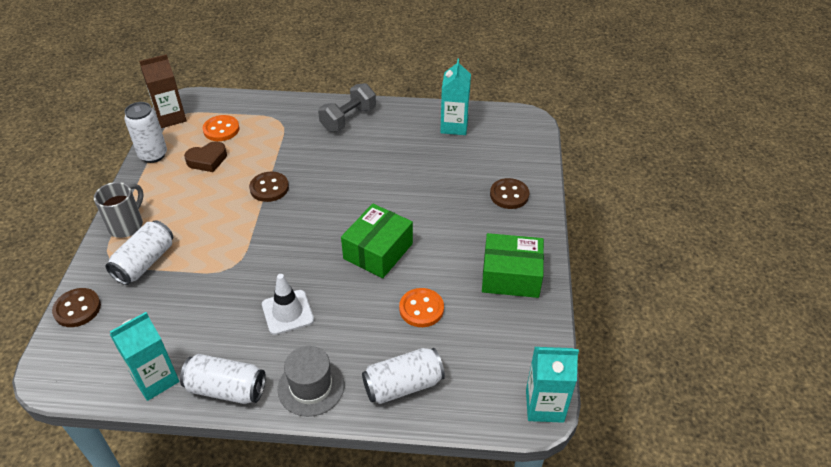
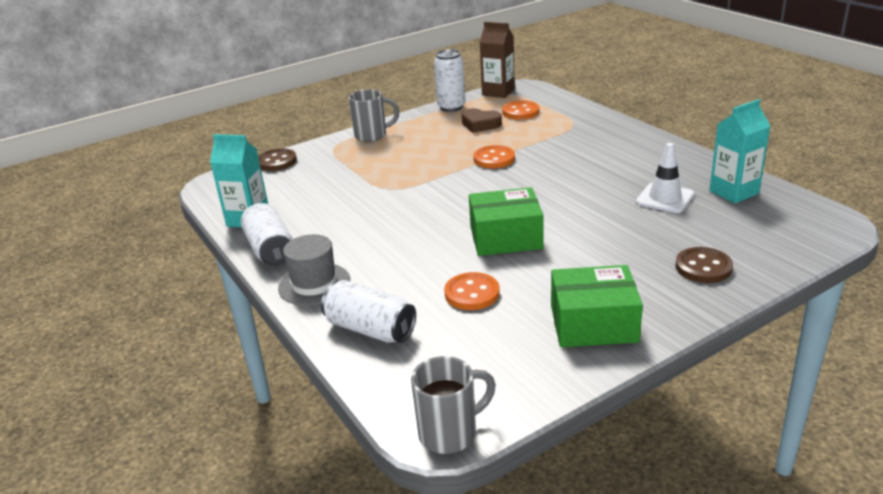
camera: 55 degrees right, 15 degrees down
white can [105,220,173,285] -> none
brown button [249,171,289,202] -> orange button [473,145,515,169]
white traffic cone [262,274,314,335] -> white traffic cone moved to [636,143,694,213]
grey dumbbell [318,83,376,132] -> none
green box [482,233,544,298] -> green box turned 60 degrees counterclockwise [551,265,643,347]
turquoise carton [526,347,579,423] -> grey mug [411,356,496,454]

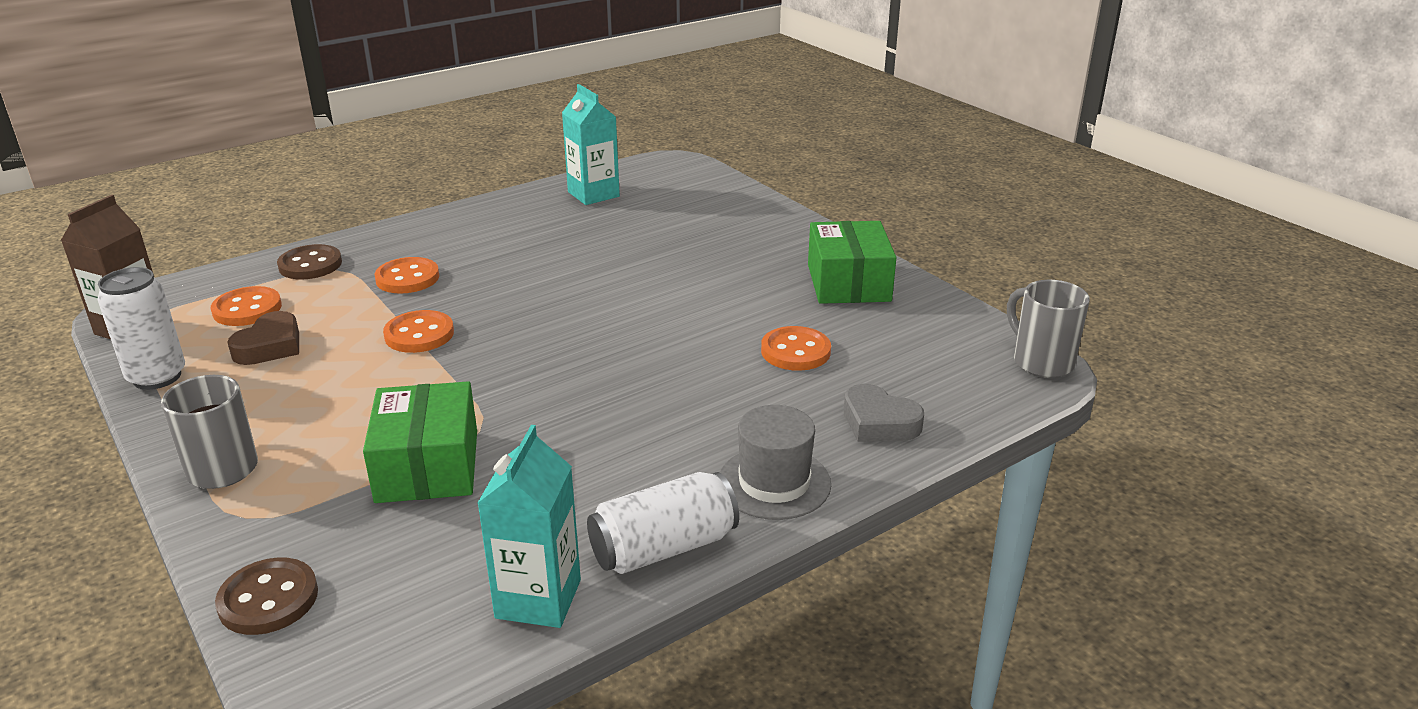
camera: 95 degrees left, 0 degrees up
white can [321,280,416,343] -> grey heart [844,384,924,442]
green box [469,187,544,256] -> green box moved to [363,381,477,503]
white traffic cone [636,143,694,213] -> none
brown button [676,247,733,283] -> brown button moved to [277,244,342,279]
none -> orange button [374,257,439,294]

